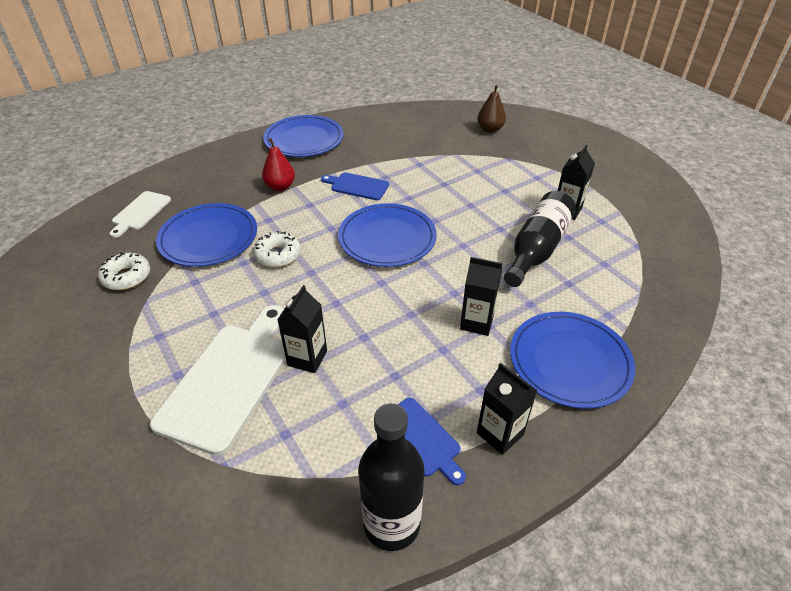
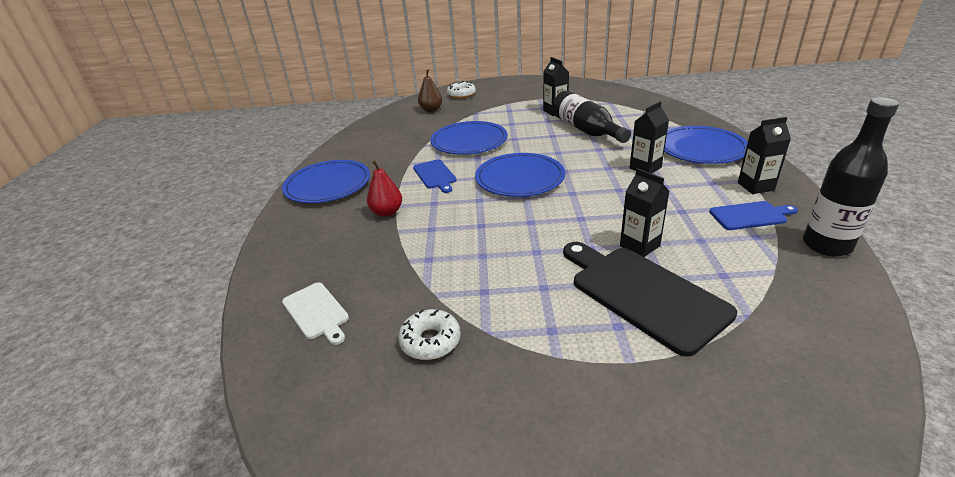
camera: 55 degrees left, 10 degrees down
white cutting board [150,305,286,455] -> black cutting board [563,242,737,357]
blue plate [156,203,257,267] -> blue plate moved to [430,121,508,155]
white donut [253,231,301,267] -> white donut moved to [447,81,476,99]
blue cutting board [321,172,389,200] -> blue cutting board turned 75 degrees counterclockwise [413,159,457,193]

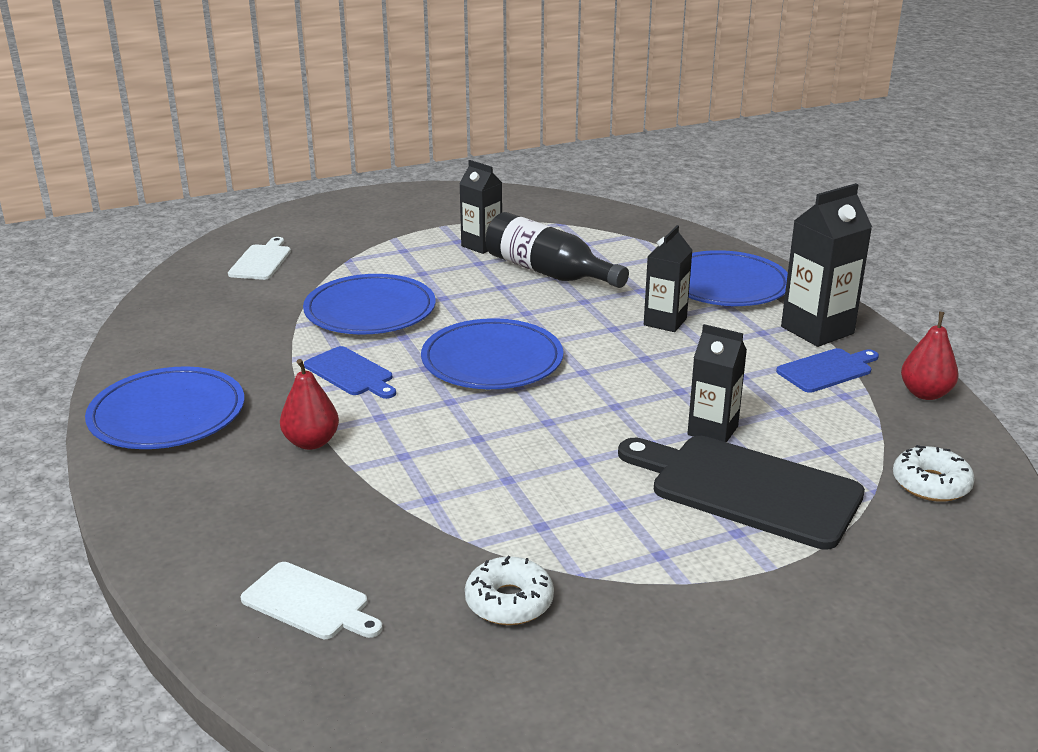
camera: 25 degrees left, 5 degrees down
brown pear [418,69,442,112] -> white cutting board [228,237,291,280]
white donut [447,81,476,99] -> white donut moved to [893,445,975,502]
black carton [738,117,791,194] -> black carton [781,183,872,347], size x1.51
black bottle [803,97,899,257] -> red pear [901,312,958,400]

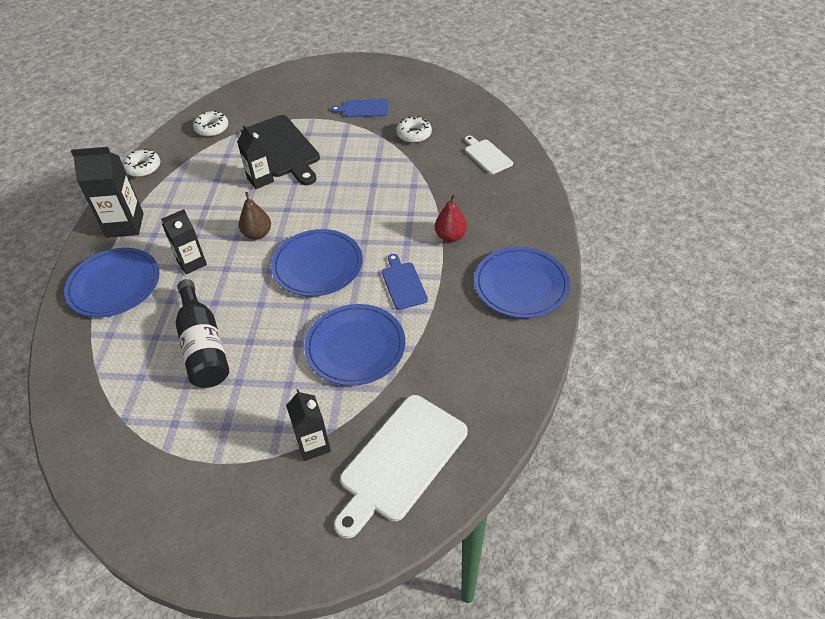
camera: 150 degrees left, 20 degrees up
white cutting board [228,237,291,280] -> white cutting board [334,395,468,538], size x1.86
black carton [459,160,502,254] -> black carton moved to [286,389,331,461]
blue cutting board [776,348,879,393] -> blue cutting board moved to [331,99,389,117]
red pear [901,312,958,400] -> white donut [123,149,160,177]
none -> brown pear [239,192,271,240]

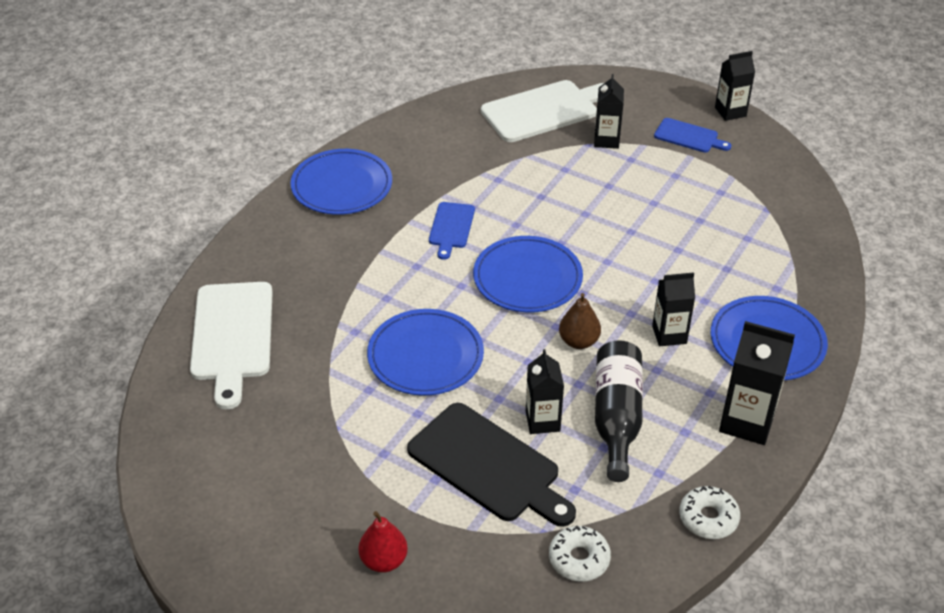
camera: 155 degrees left, 5 degrees down
black bottle [176,279,229,388] -> black bottle moved to [595,340,643,482]
black cutting board [241,115,320,185] -> black cutting board turned 135 degrees clockwise [407,403,576,527]
blue plate [304,304,405,386] -> blue plate moved to [367,309,484,396]
blue cutting board [331,99,389,117] -> blue cutting board moved to [654,118,732,152]
white donut [396,116,432,143] -> none
red pear [435,194,467,242] -> red pear moved to [358,511,408,573]
white cutting board [465,136,513,174] -> white cutting board [190,282,273,410], size x1.86
none -> black carton [715,51,755,121]

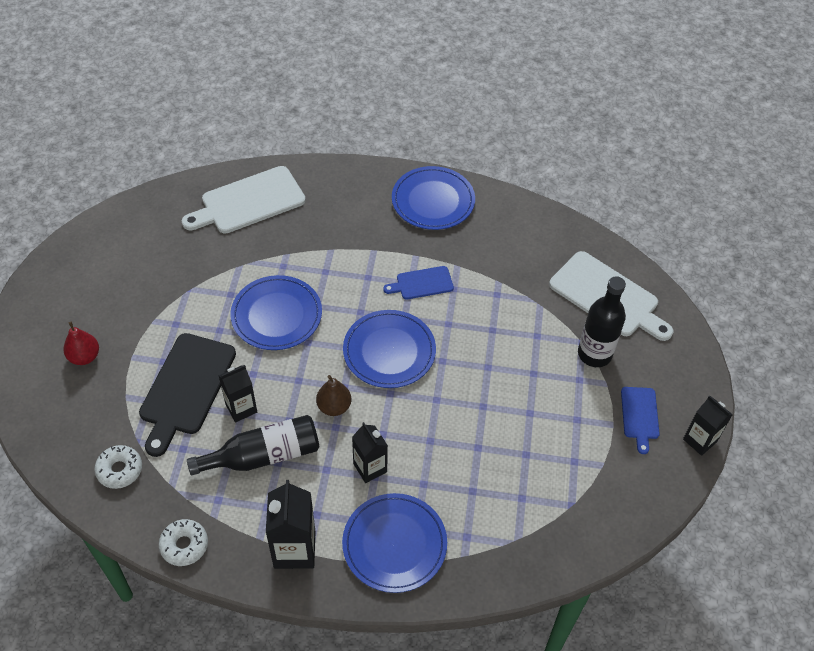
camera: 65 degrees right, 10 degrees up
black carton [594,74,624,149] -> black bottle [578,276,626,367]

